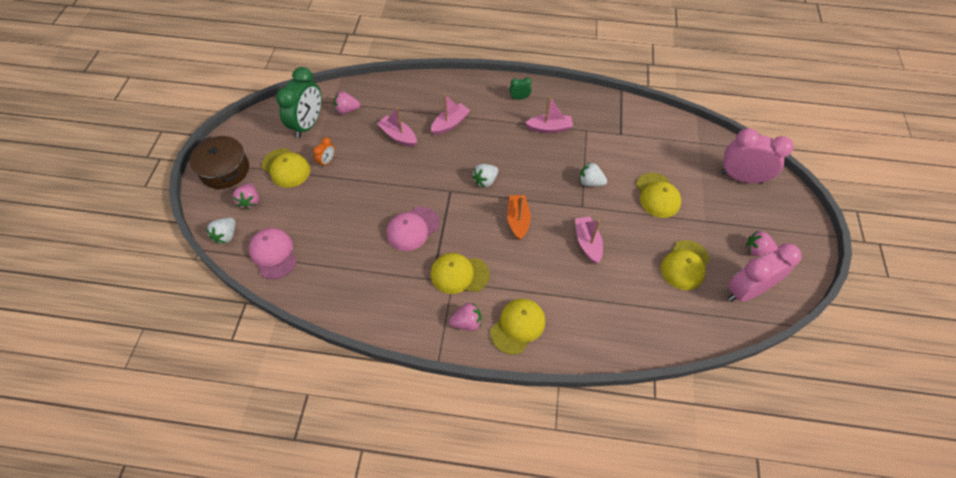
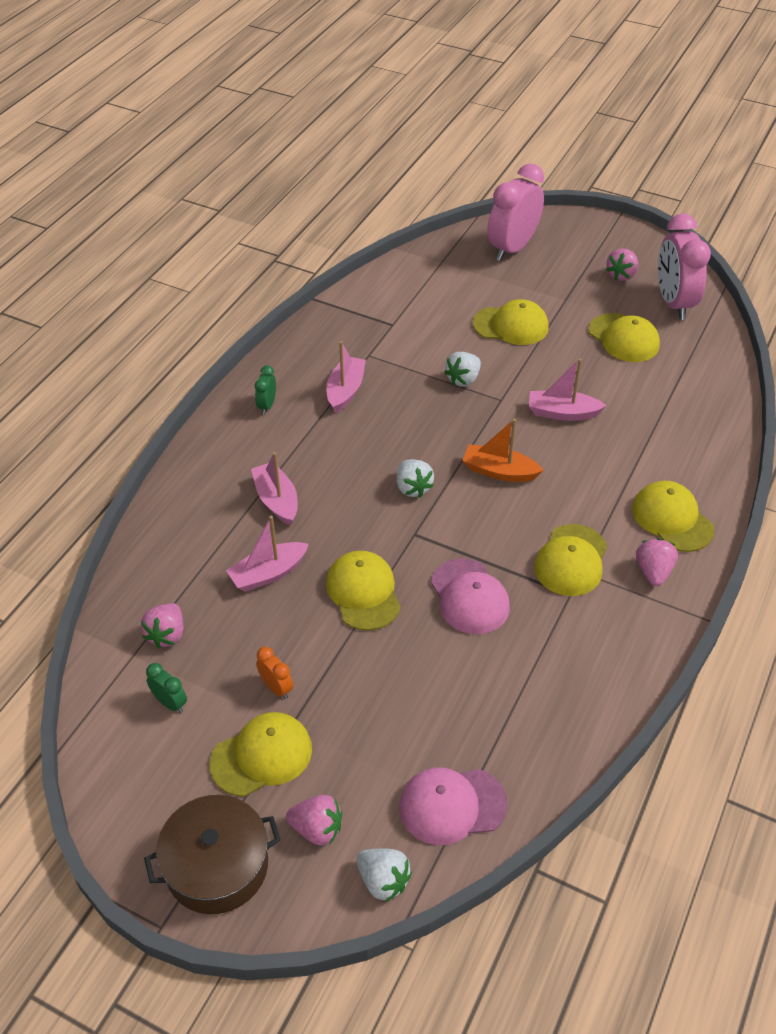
camera: 70 degrees left, 10 degrees down
green clock [276,67,322,138] -> green clock [146,663,187,713], size x0.44
none -> yellow cap [326,550,401,631]

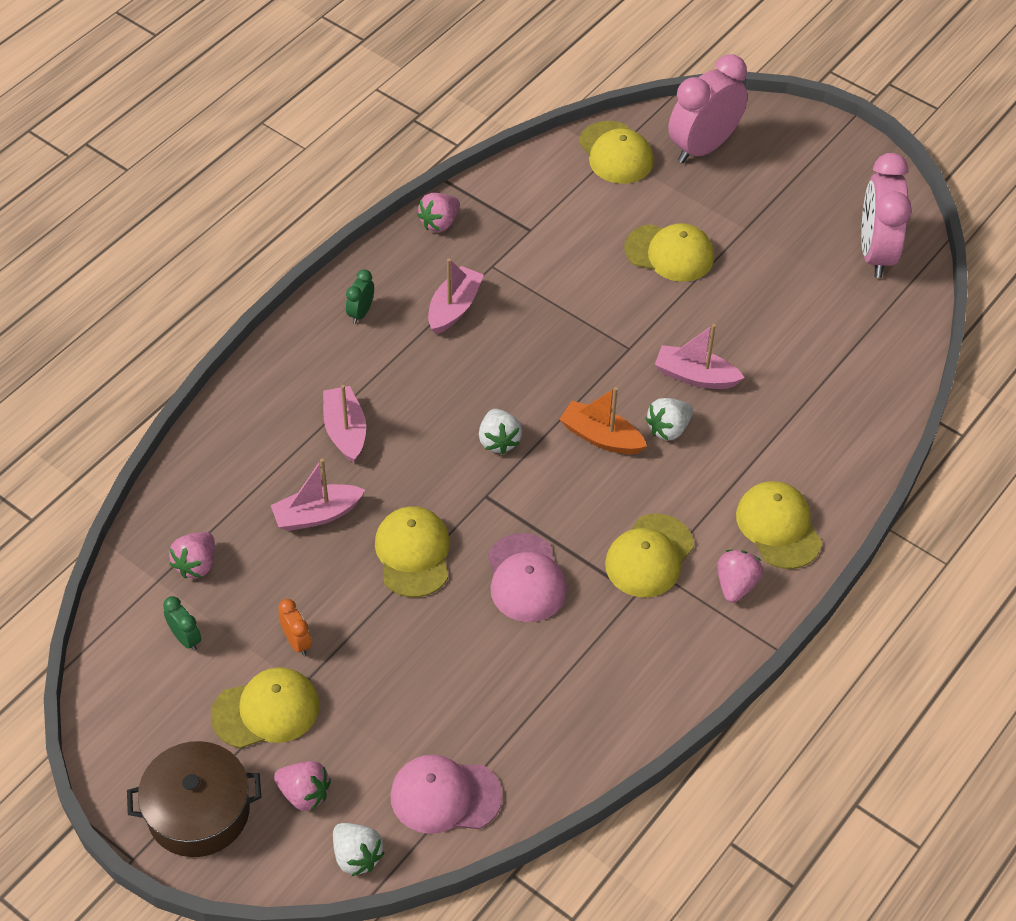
camera: 10 degrees right, 5 degrees up
white strawberry [444,352,481,386] -> white strawberry moved to [645,398,693,440]
yellow cap [589,313,660,362] -> yellow cap moved to [579,121,654,184]
pink strawberry [606,249,638,281] -> pink strawberry moved to [417,193,460,232]

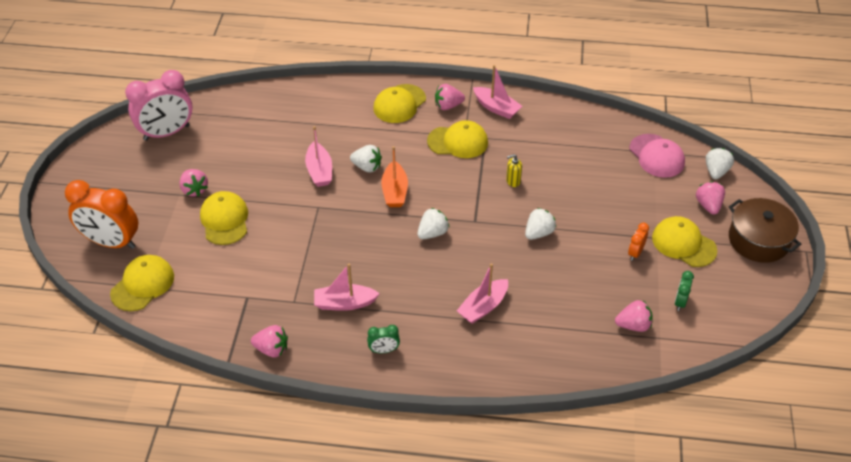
camera: 120 degrees left, 5 degrees down
pink boat [271,459,365,531] -> pink boat moved to [473,65,522,119]
yellow cap [375,506,450,597] -> white strawberry [525,208,556,240]
pink cap [488,533,567,622] -> yellow soap dispenser [506,154,522,187]
pink clock [668,54,748,163] -> orange clock [65,180,138,249]
none -> pink strawberry [179,169,208,197]

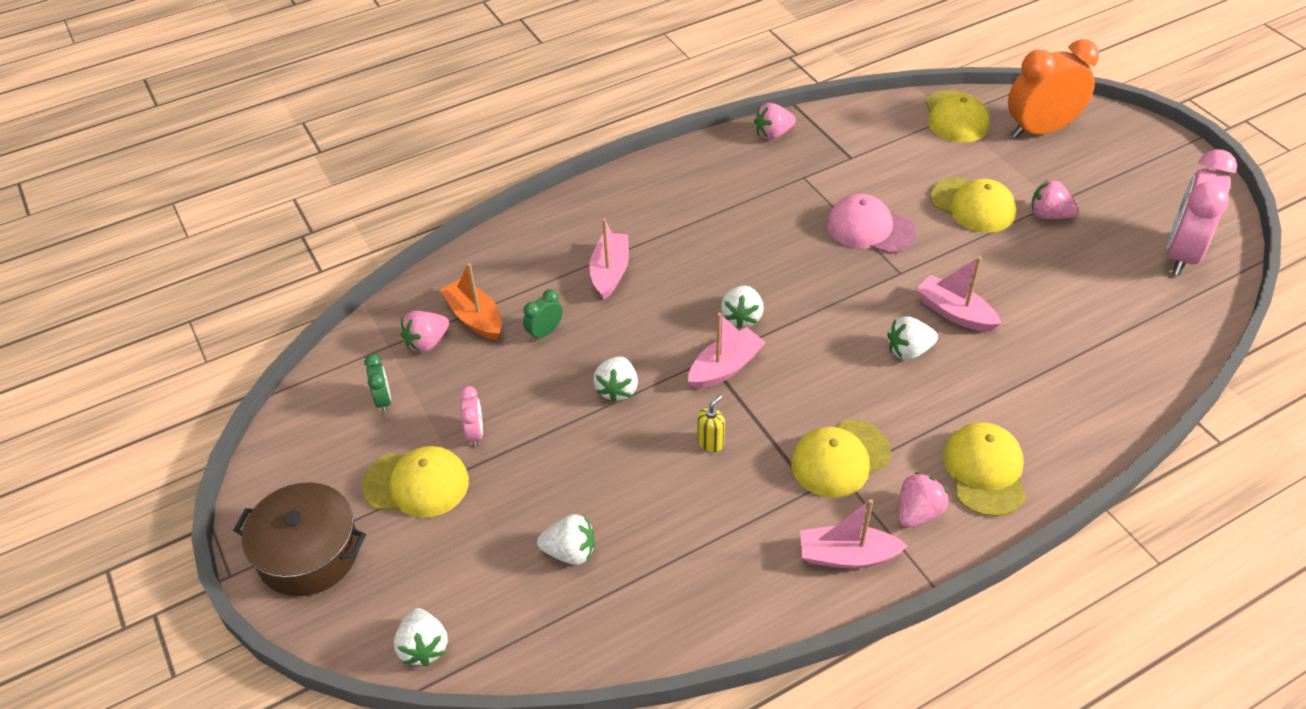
camera: 145 degrees right, 0 degrees up
pink boat [314,264,380,311] -> pink boat moved to [688,313,766,389]
green clock [367,325,400,353] -> green clock moved to [523,289,563,341]
orange boat [381,146,408,207] -> orange boat moved to [440,263,502,340]
orange clock [628,223,649,261] -> pink clock [460,386,483,447]
pink cap [630,134,685,178] -> pink cap moved to [827,194,916,254]
pink strawberry [696,181,725,215] -> none
none -> white strawberry [537,514,595,565]

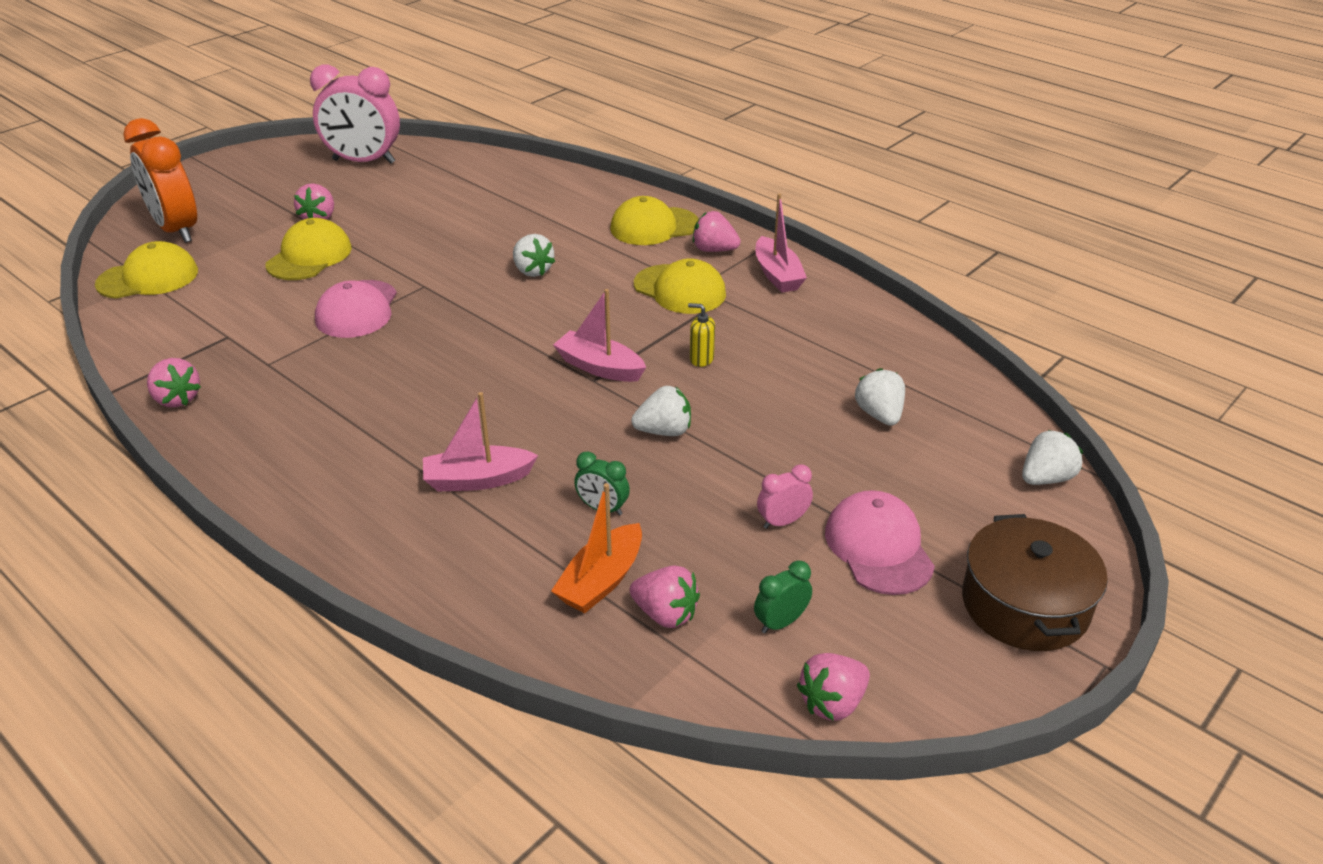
camera: 110 degrees left, 10 degrees down
yellow cap [362,446,469,518] -> pink cap [825,490,935,595]
white strawberry [721,286,764,329] -> none
pink boat [916,256,1002,332] -> none
none -> pink strawberry [797,653,870,721]

